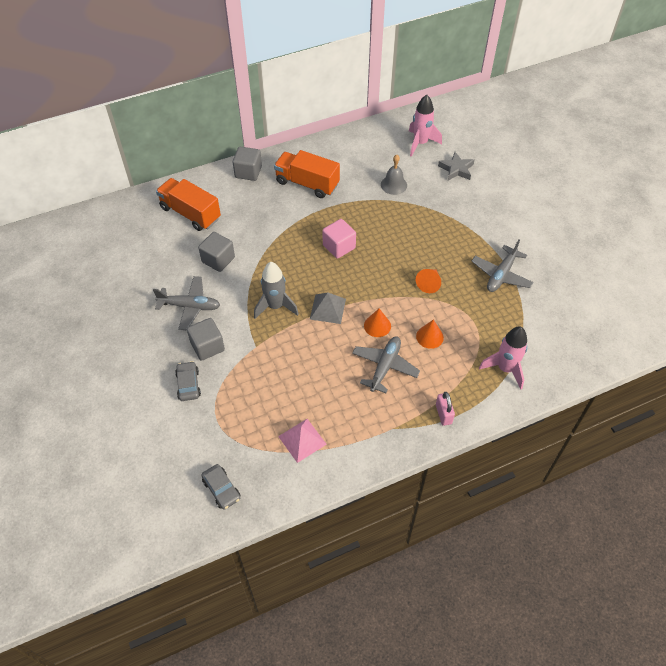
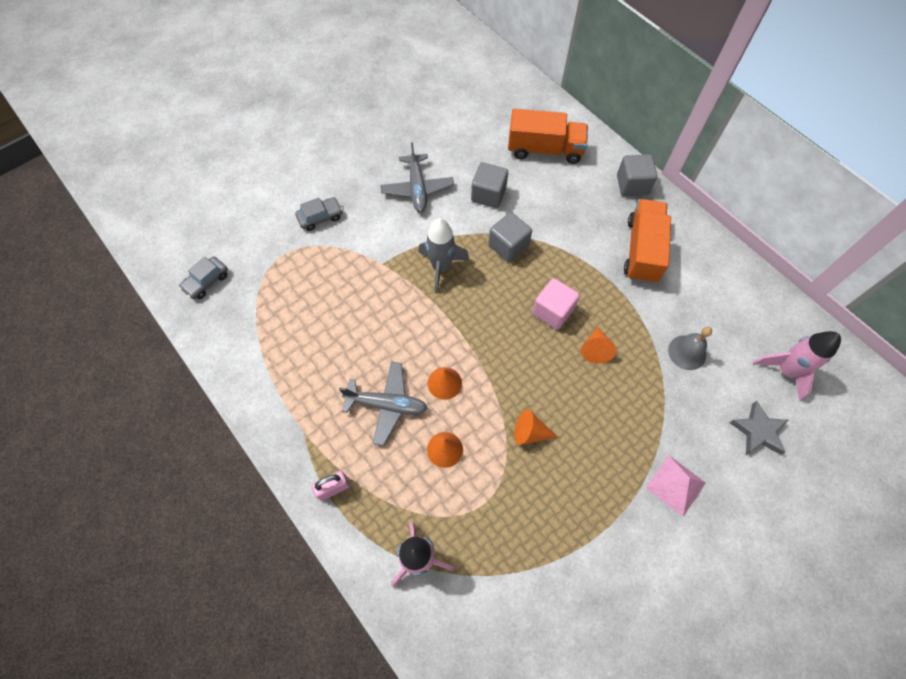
camera: 75 degrees right, 10 degrees up
orange truck [156,178,221,231] -> orange truck turned 75 degrees clockwise [508,109,588,164]
grey cube [187,318,225,361] -> grey cube moved to [488,212,532,262]
pink pyramid [278,419,327,463] -> pink pyramid moved to [646,455,706,517]
grey pyramid [310,292,346,324] -> none
grey plane [472,240,534,292] -> none
none -> orange cone [581,326,616,364]

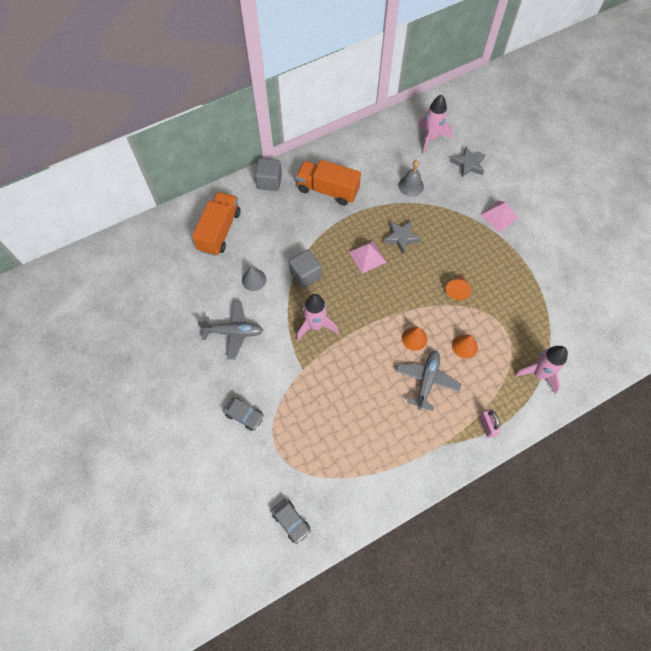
camera: 80 degrees left, 0 degrees up
grey car [295,197,343,231] -> grey car turned 135 degrees clockwise [223,397,265,431]
grey rocket [418,218,469,294] -> pink rocket [297,294,339,340]
grey cube [471,162,508,208] -> grey cone [242,267,266,291]
pink cube [532,278,580,330] -> pink pyramid [349,241,387,274]
orange cone [581,326,616,364] -> grey star [384,221,421,254]

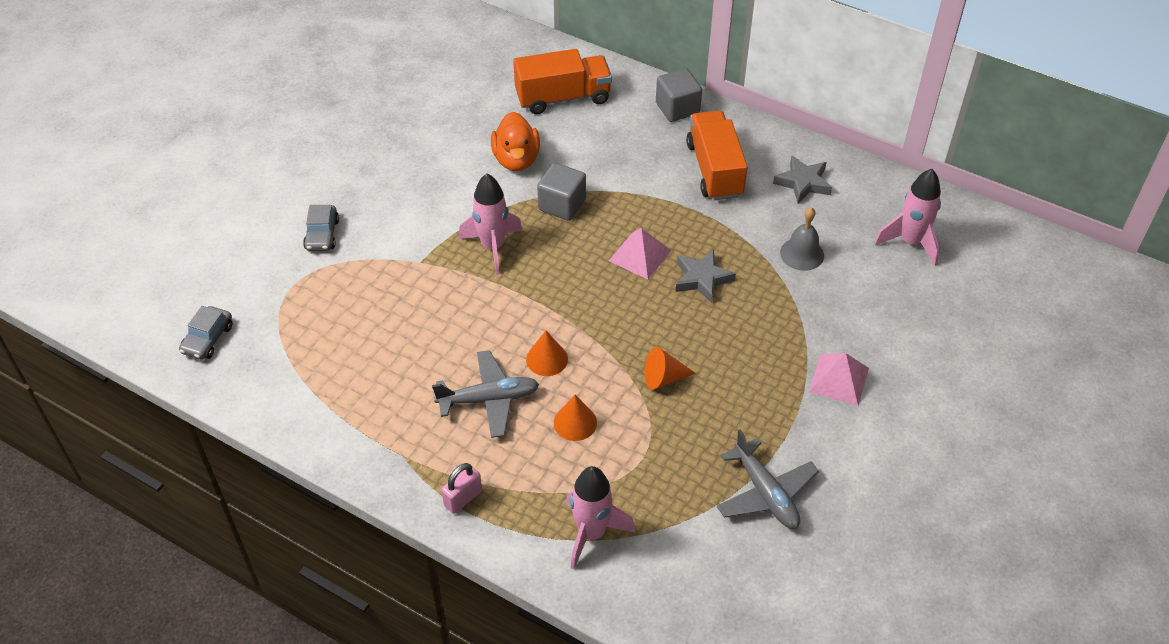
camera: 60 degrees right, 15 degrees down
grey plane [198,301,264,360] -> grey plane moved to [717,430,819,529]
grey cone [242,267,266,291] -> orange duck [491,112,540,171]
grey star [451,147,486,177] -> grey star moved to [773,155,832,203]

